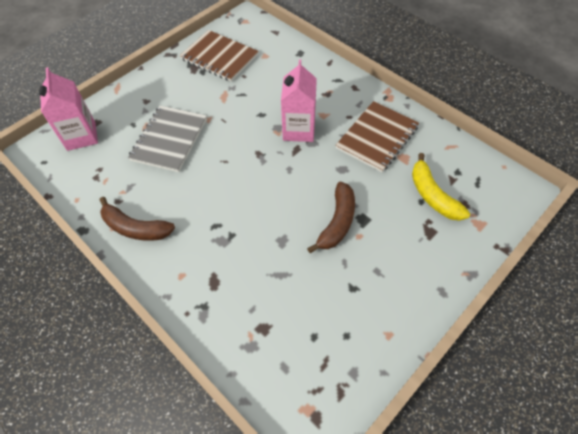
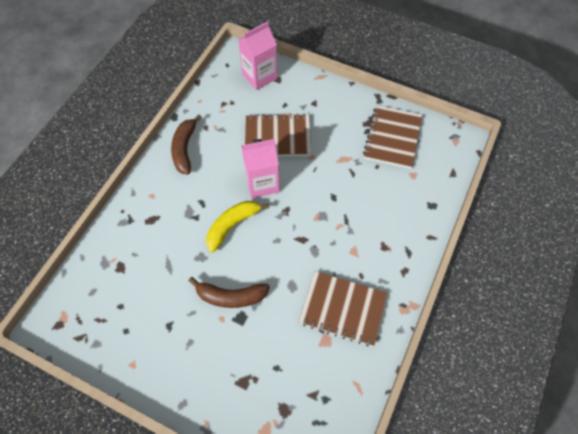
camera: 70 degrees right, 5 degrees up
grey notebook [128,105,207,172] -> brown notebook [245,114,311,156]
pink carton [281,59,317,142] -> pink carton moved to [241,139,280,198]
yellow banana [412,153,470,221] -> yellow banana moved to [206,201,269,253]

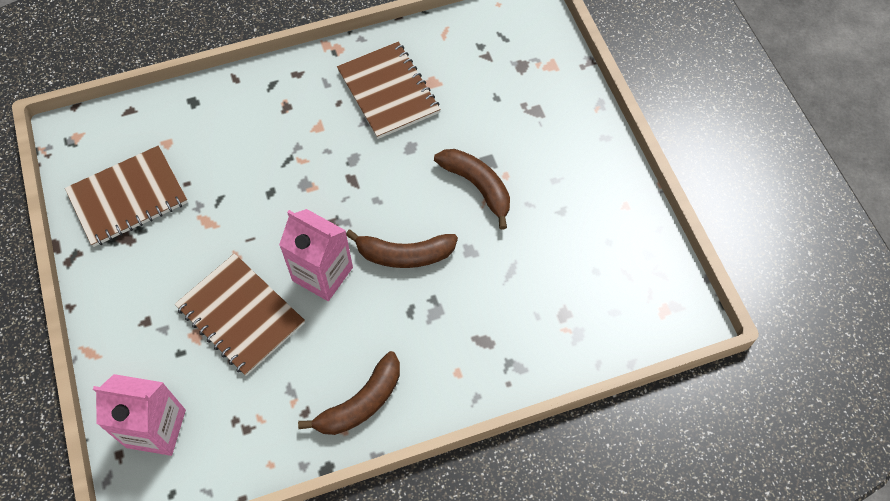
camera: 135 degrees left, 0 degrees up
yellow banana [206,201,269,253] -> brown banana [346,230,458,268]

